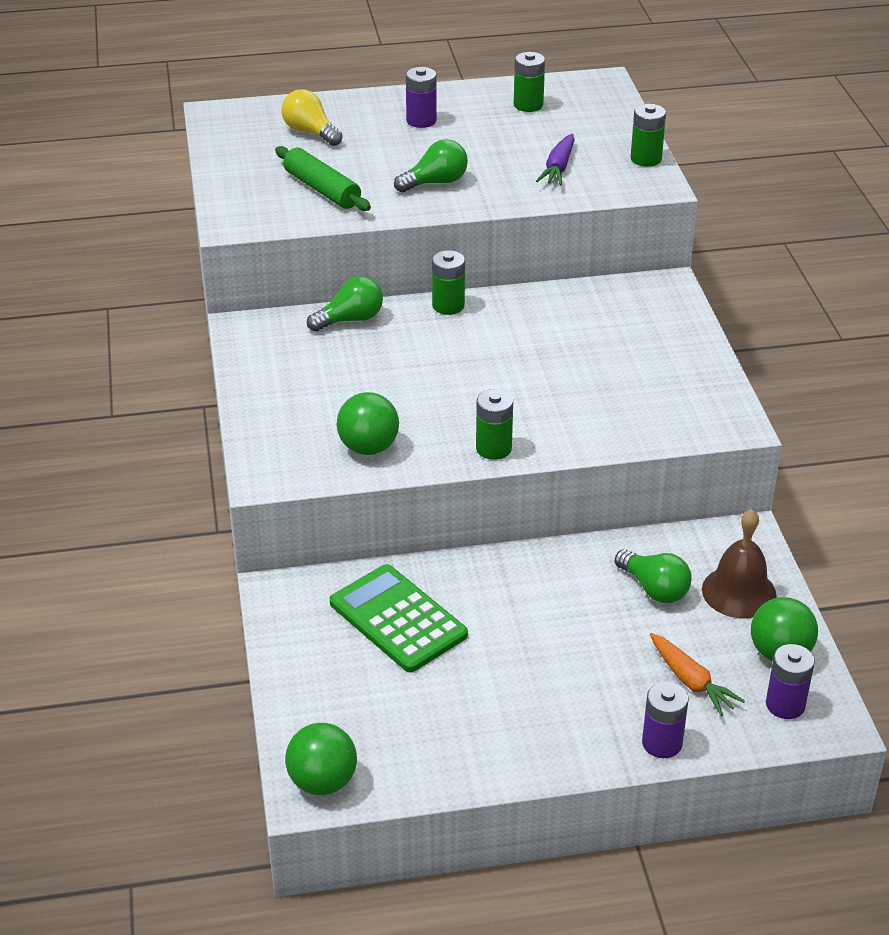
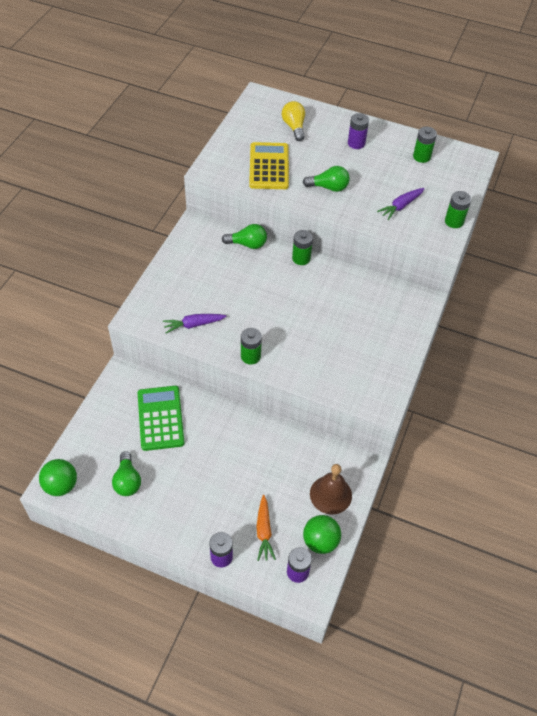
camera: 30 degrees right, 15 degrees up
green rolling pin [275,146,371,211] -> yellow calculator [249,142,289,189]
green ball [337,392,399,455] -> purple carrot [163,314,227,333]
green light bulb [615,549,692,603] -> green light bulb moved to [112,451,141,496]

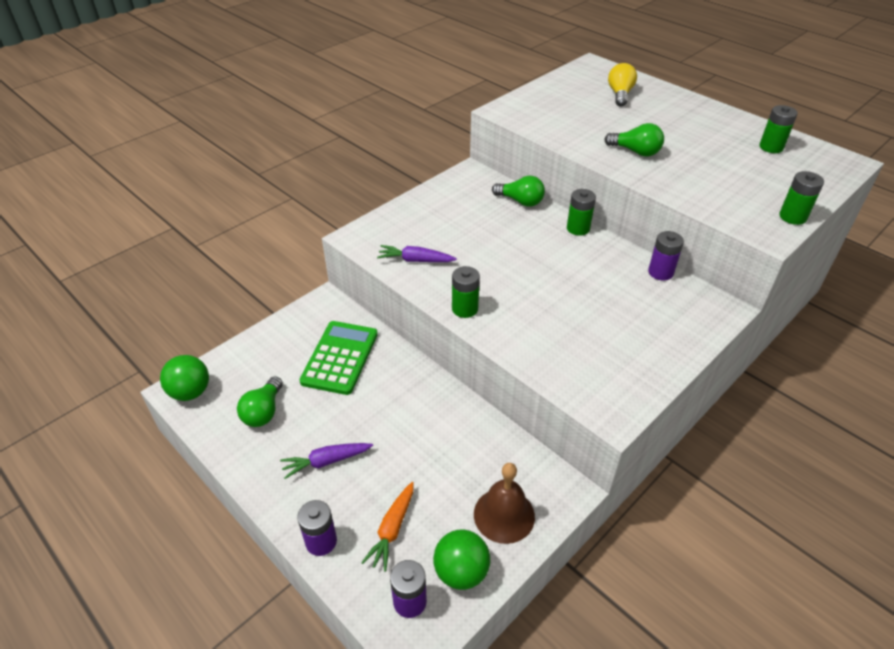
camera: 25 degrees right, 10 degrees down
yellow calculator [249,142,289,189] -> none
purple battery [348,113,369,149] -> purple battery moved to [648,231,684,281]
purple carrot [377,188,425,220] -> purple carrot moved to [280,443,373,479]

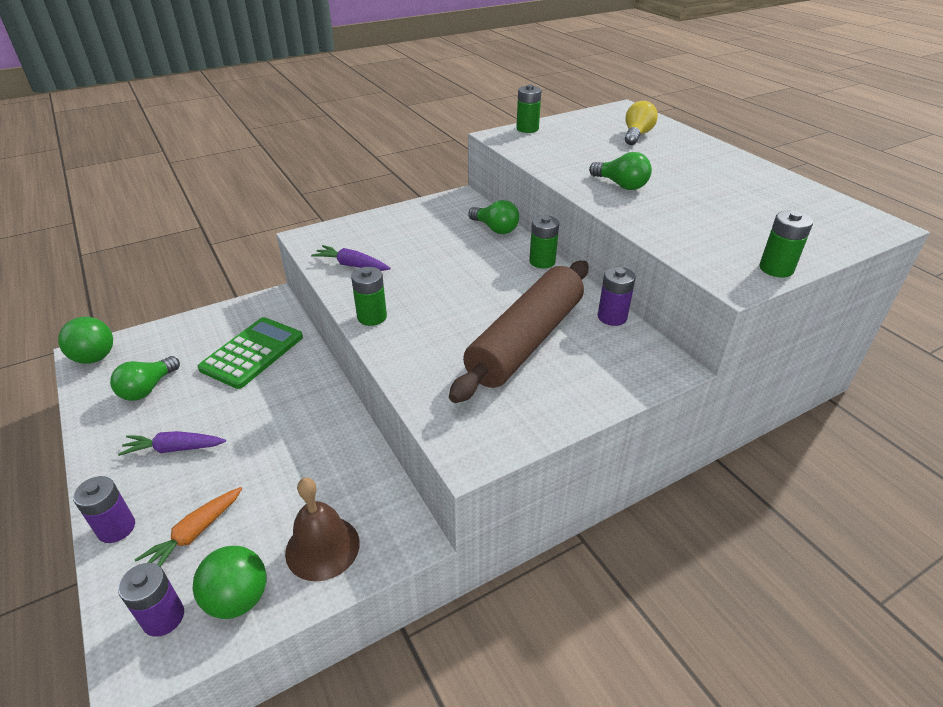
camera: 15 degrees right, 5 degrees down
green battery [759,105,798,153] -> green battery moved to [516,85,542,133]
none -> brown rolling pin [449,261,589,403]

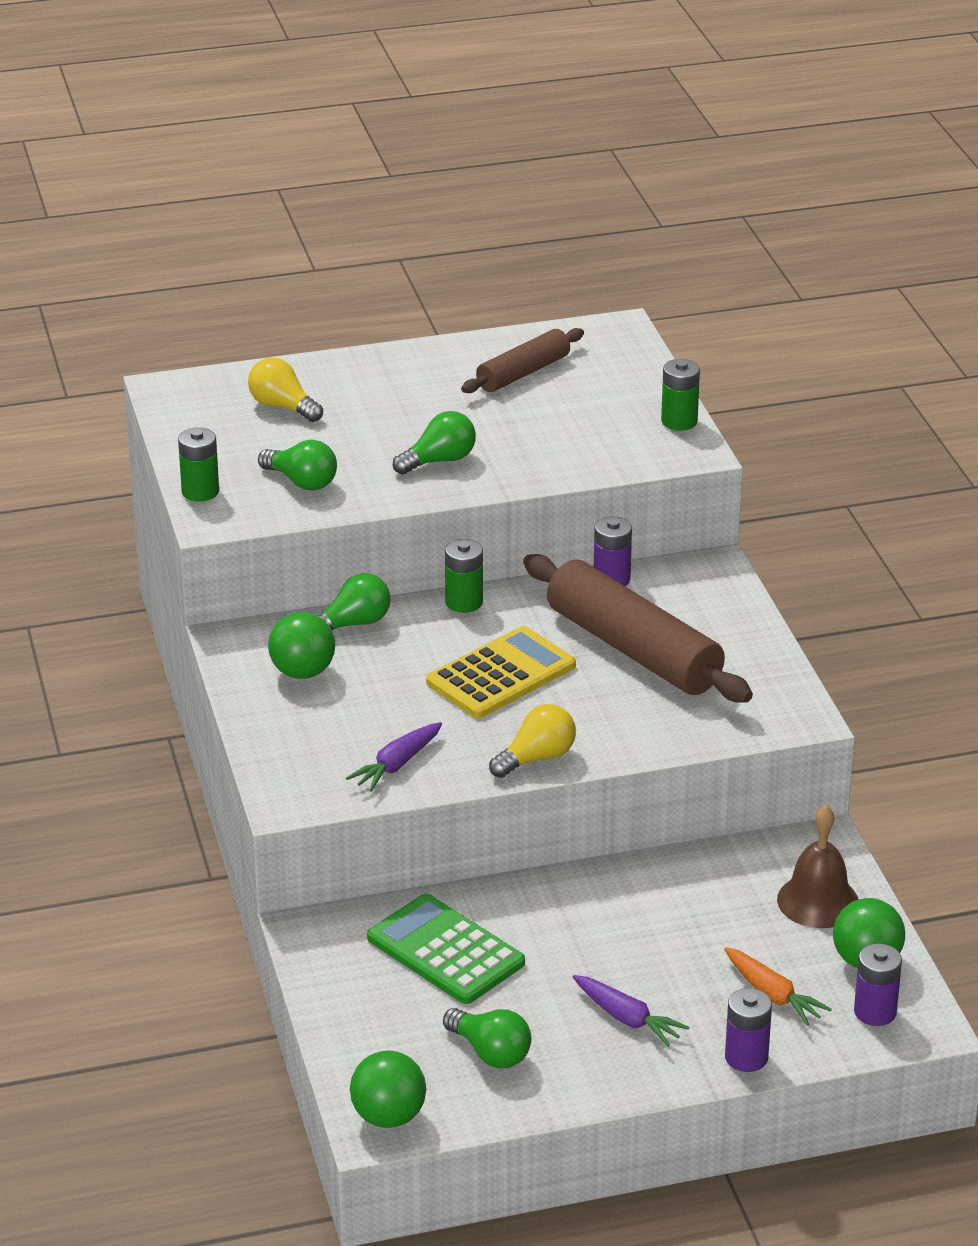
camera: 75 degrees left, 5 degrees down
purple carrot [118,431,226,456] -> purple carrot turned 60 degrees counterclockwise [573,975,690,1047]
green battery [351,267,387,326] -> yellow light bulb [489,704,576,778]
none -> green light bulb [258,440,337,491]
none -> green ball [268,612,335,679]
none -> yellow calculator [426,626,576,718]
none -> brown rolling pin [461,328,584,393]

